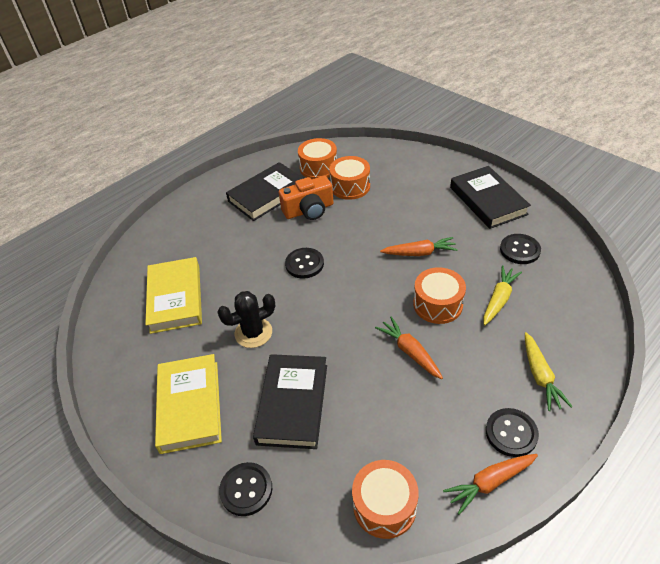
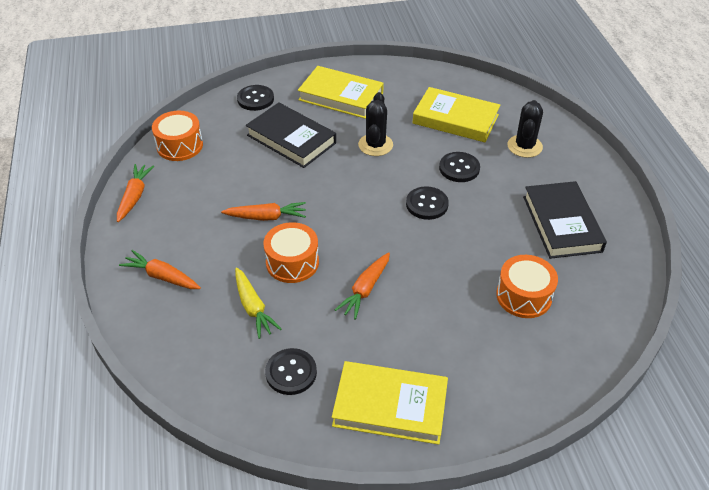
camera: 120 degrees right, 0 degrees up
orange camera [279,176,334,220] -> none
orange drum [298,138,337,179] -> none
black book [450,166,531,229] -> yellow book [332,361,448,445]
black button [486,408,539,457] -> black button moved to [439,152,480,182]
yellow carrot [525,332,573,411] -> orange carrot [119,250,201,289]
none -> black cactus [508,100,543,158]

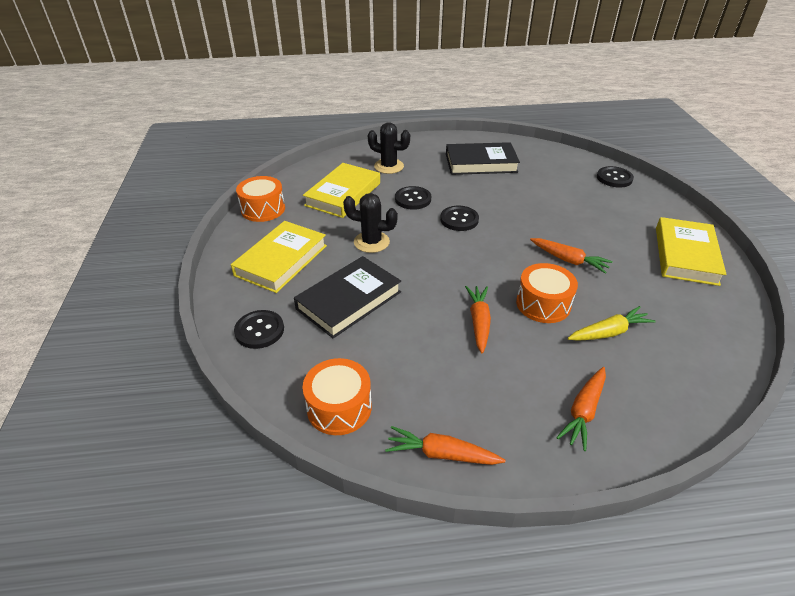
camera: 85 degrees left, 5 degrees down
black button [265,348,317,395] -> black button moved to [597,166,634,188]
orange drum [496,255,558,318] -> orange drum moved to [236,176,285,222]

